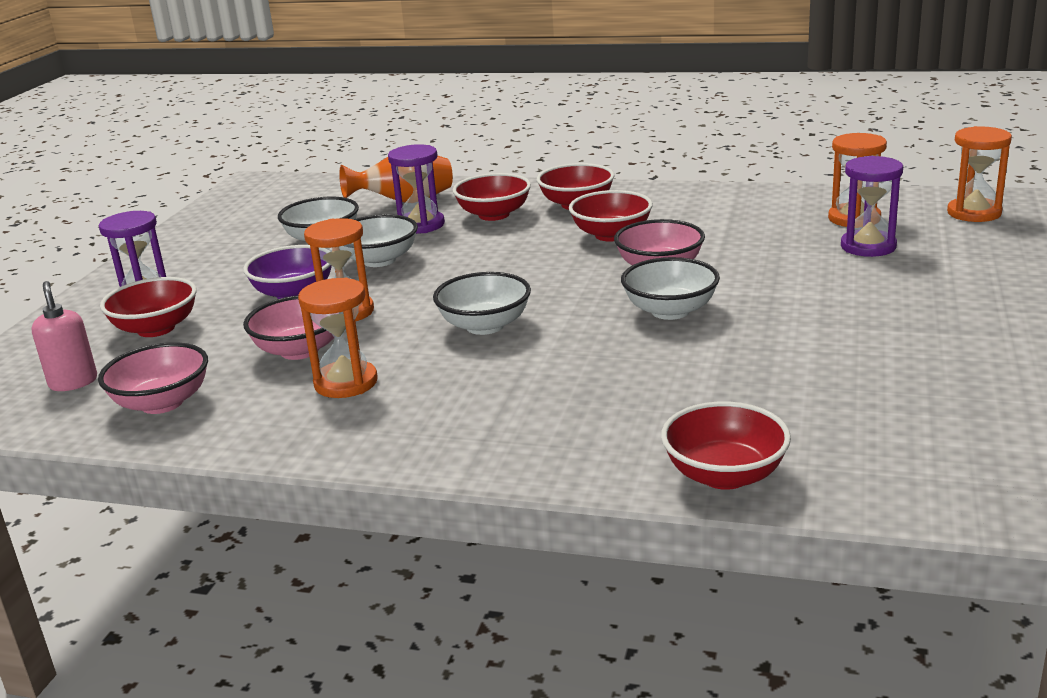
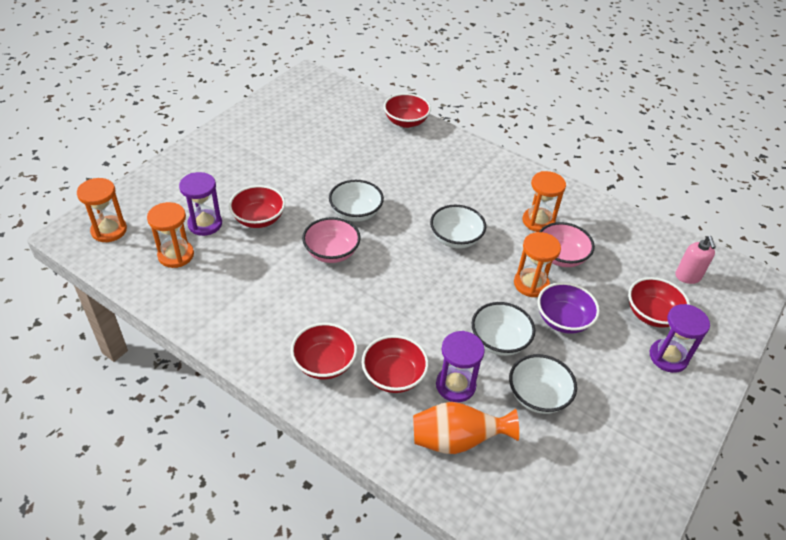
camera: 165 degrees left, 20 degrees up
pink bowl [98,342,208,414] -> none
red bowl [569,190,653,241] -> red bowl moved to [229,185,285,228]

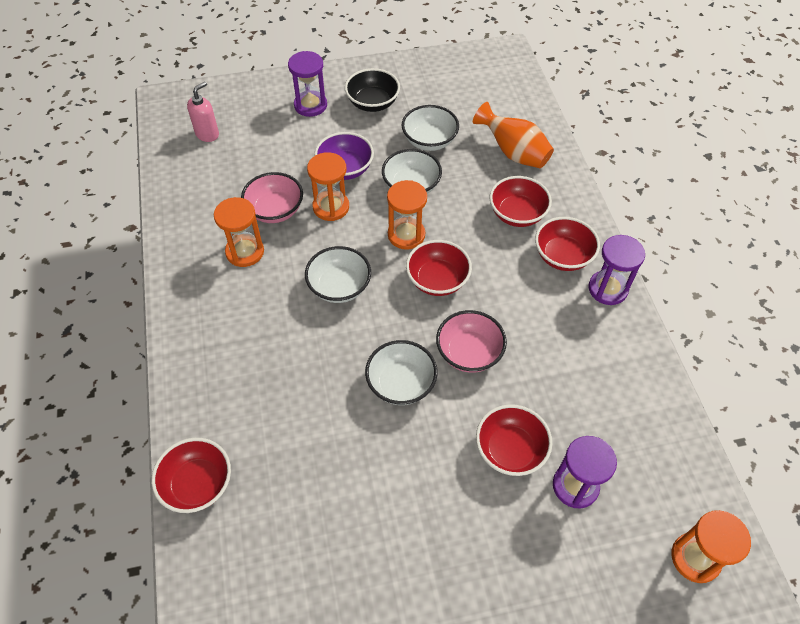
camera: 135 degrees left, 10 degrees up
orange hourglass [147,202,194,268] -> orange hourglass moved to [387,180,427,250]
purple hourglass [436,331,485,402] -> purple hourglass moved to [589,235,645,305]
red bowl [628,277,690,328] -> red bowl moved to [406,240,472,296]
none -> black bowl [345,68,400,112]

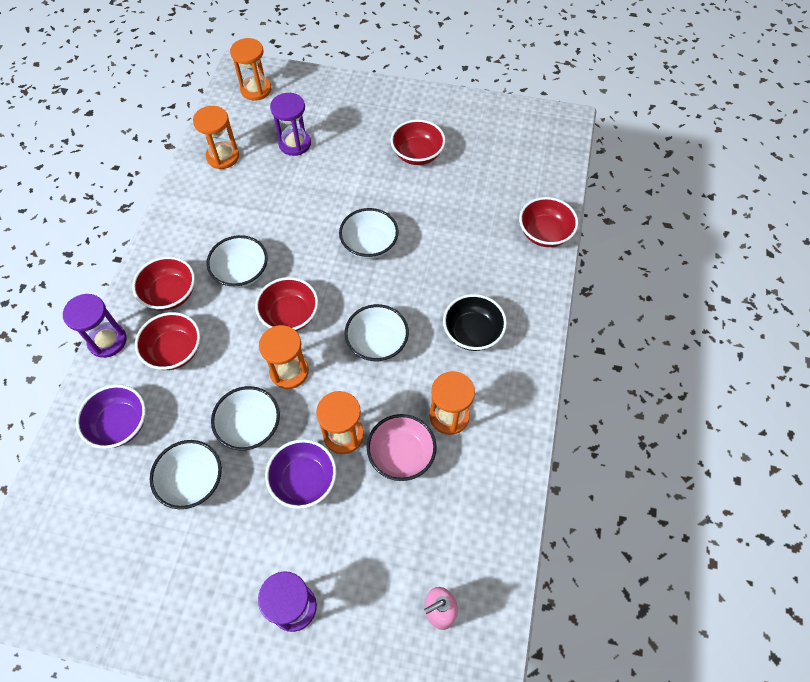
camera: 155 degrees left, 5 degrees up
black bowl [345,68,400,112] -> black bowl moved to [443,294,507,351]
pink bowl [436,310,507,373] -> none
orange vase [473,102,554,168] -> purple bowl [76,384,146,449]
red bowl [476,404,552,476] -> red bowl moved to [390,119,446,165]
purple hourglass [589,235,645,305] -> purple hourglass moved to [63,294,127,358]
none -> orange hourglass [193,106,239,169]
none -> white bowl [206,235,268,288]

